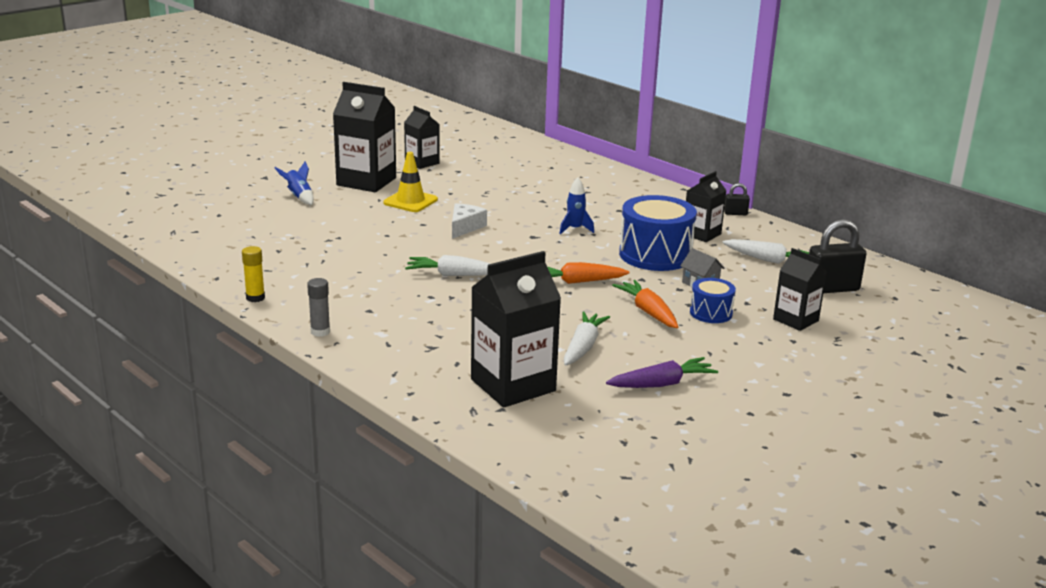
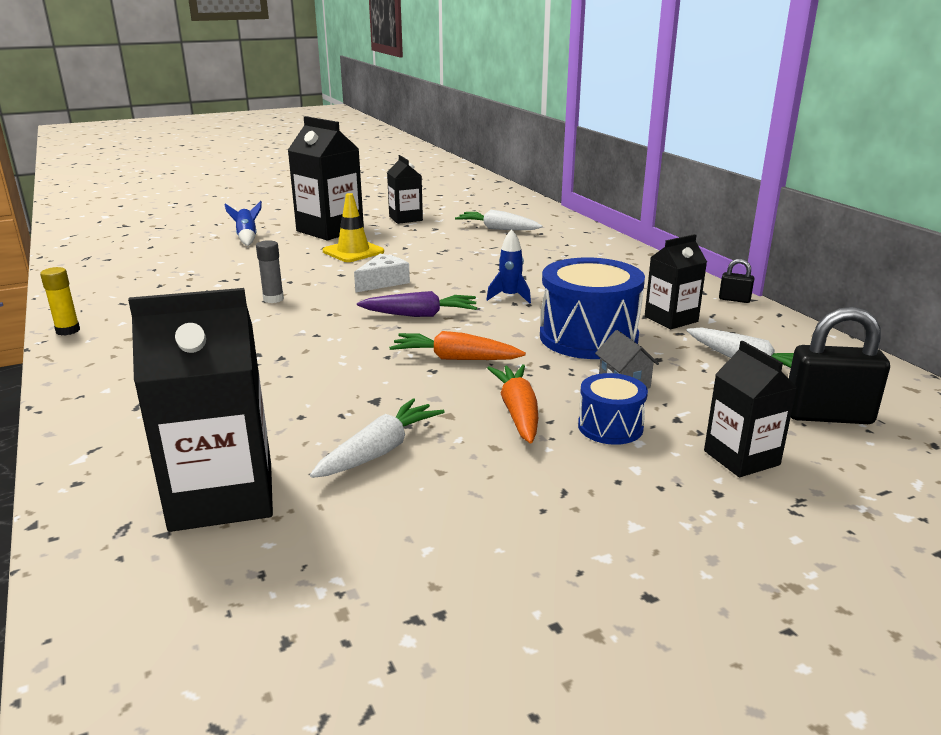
camera: 20 degrees right, 0 degrees up
grey glue stick [307,278,330,337] -> grey glue stick moved to [256,240,284,303]
white carrot [405,255,491,276] -> white carrot moved to [455,210,543,230]
purple carrot [606,357,718,388] -> purple carrot moved to [357,291,477,317]

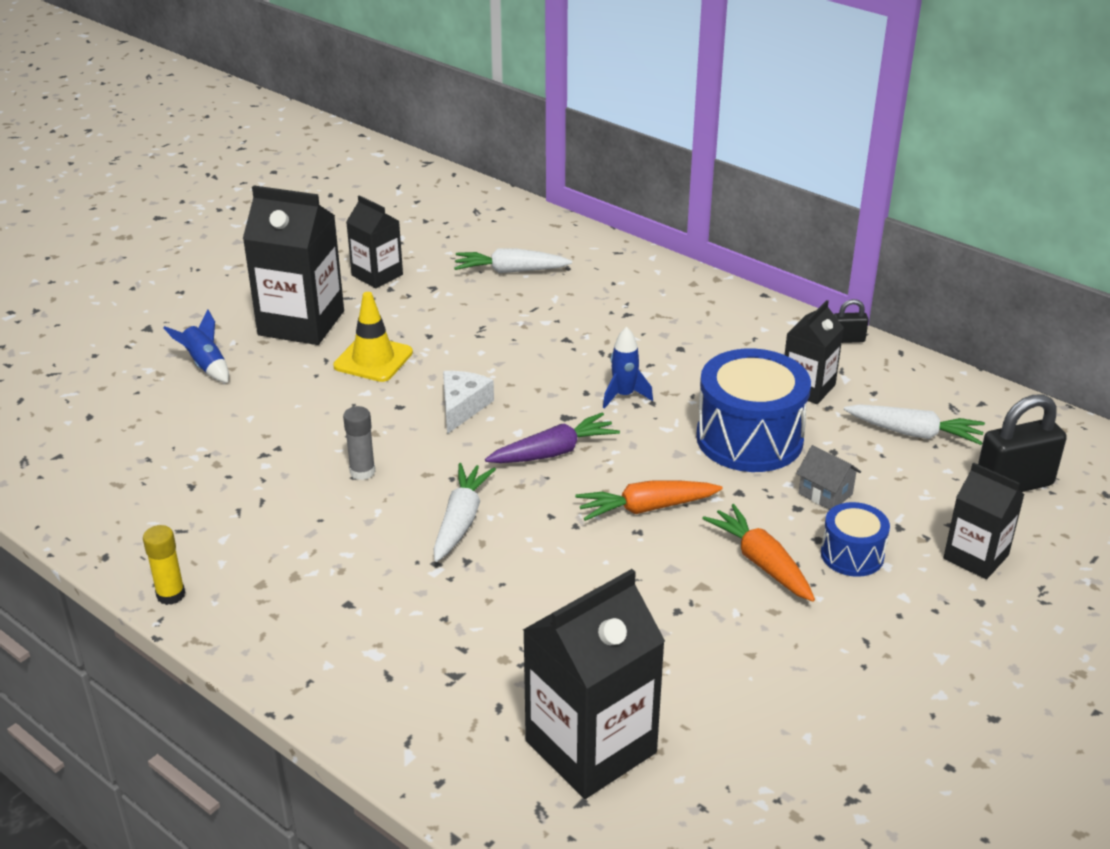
camera: 25 degrees left, 10 degrees up
white carrot [310,398,444,478] -> white carrot moved to [434,463,496,562]

